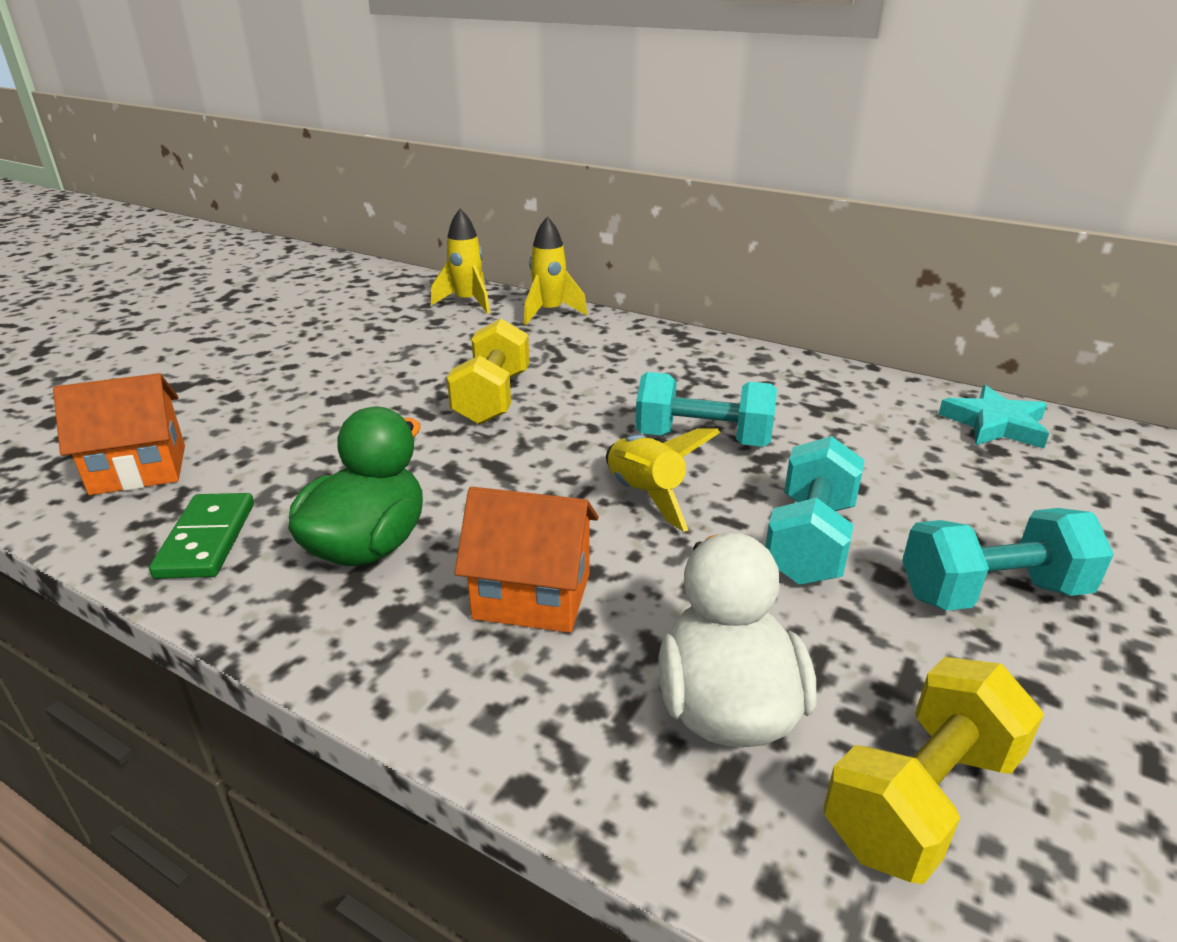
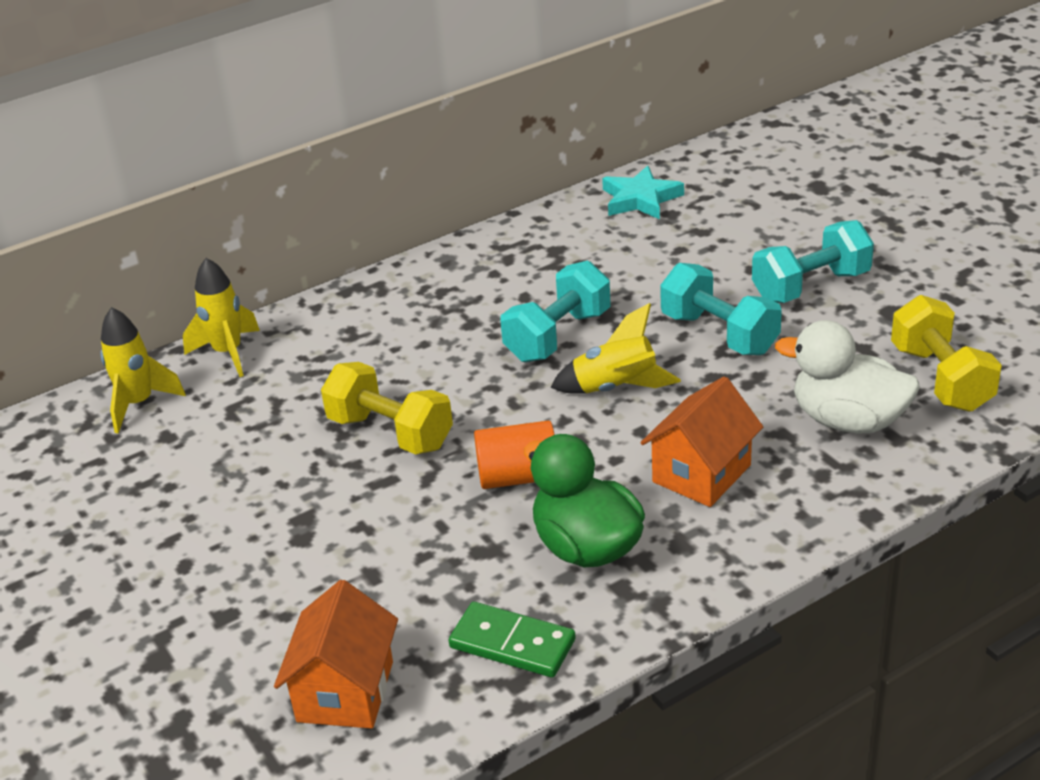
camera: 60 degrees left, 5 degrees up
turquoise dumbbell [902,508,1114,611] -> turquoise dumbbell turned 45 degrees clockwise [752,220,874,303]
none -> orange cylinder [474,421,555,489]

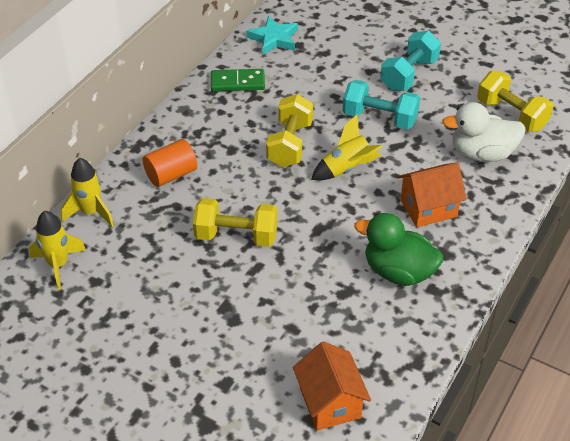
camera: 30 degrees left, 10 degrees up
green domino [449,602,576,678] -> green domino moved to [211,69,265,91]
orange cylinder [474,421,555,489] -> orange cylinder moved to [143,139,198,187]
turquoise dumbbell [501,261,610,362] -> yellow dumbbell [266,94,313,167]
orange house [640,376,763,507] -> orange house turned 60 degrees clockwise [398,162,467,227]

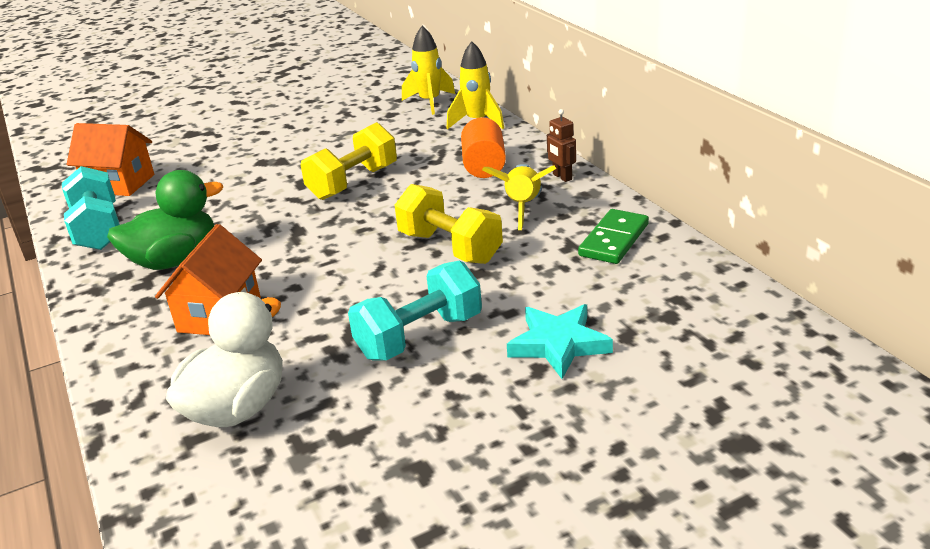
camera: 125 degrees right, 15 degrees down
turquoise star [246,16,298,55] -> turquoise star moved to [507,304,613,379]
yellow rocket [311,115,383,180] -> yellow rocket moved to [482,164,556,230]
turquoise dumbbell [380,31,441,91] -> turquoise dumbbell moved to [62,166,120,250]
yellow dumbbell [477,71,553,132] -> none
none -> brown robot [547,109,576,182]

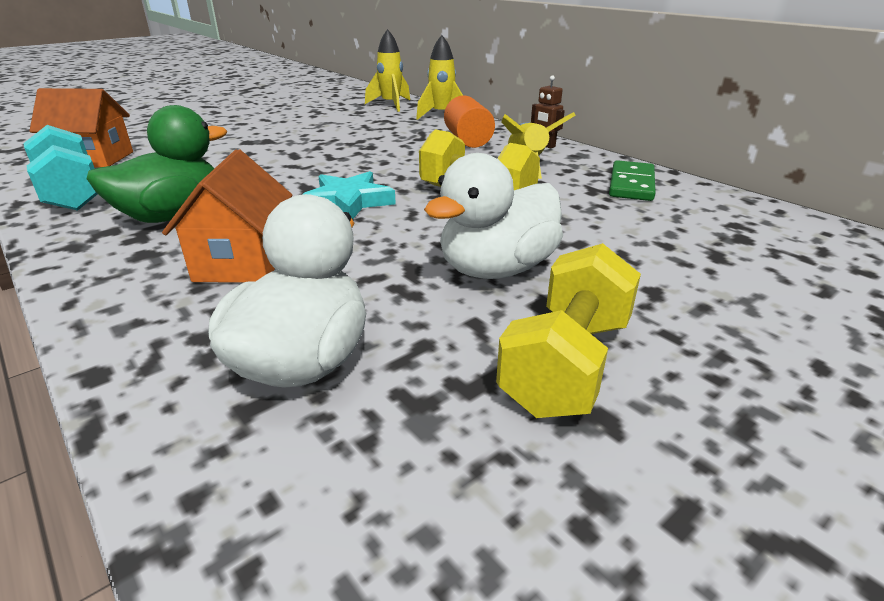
camera: 15 degrees left, 0 degrees up
yellow dumbbell [301,122,397,200] -> yellow dumbbell moved to [496,243,641,418]
turquoise dumbbell [348,261,482,360] -> white duck [424,153,563,279]
turquoise star [507,304,613,379] -> turquoise star moved to [302,171,396,219]

